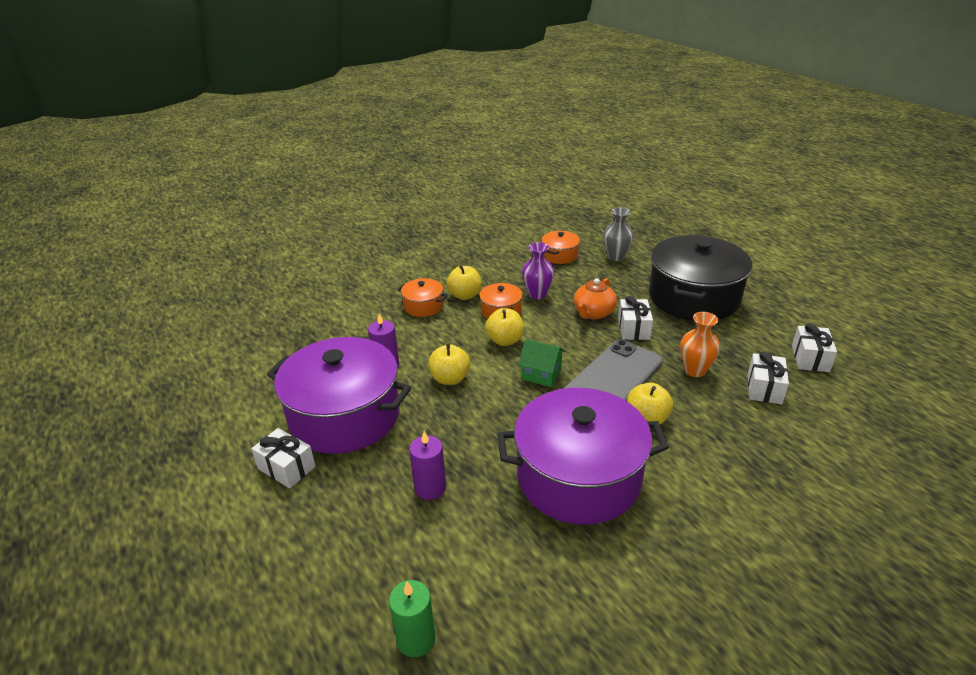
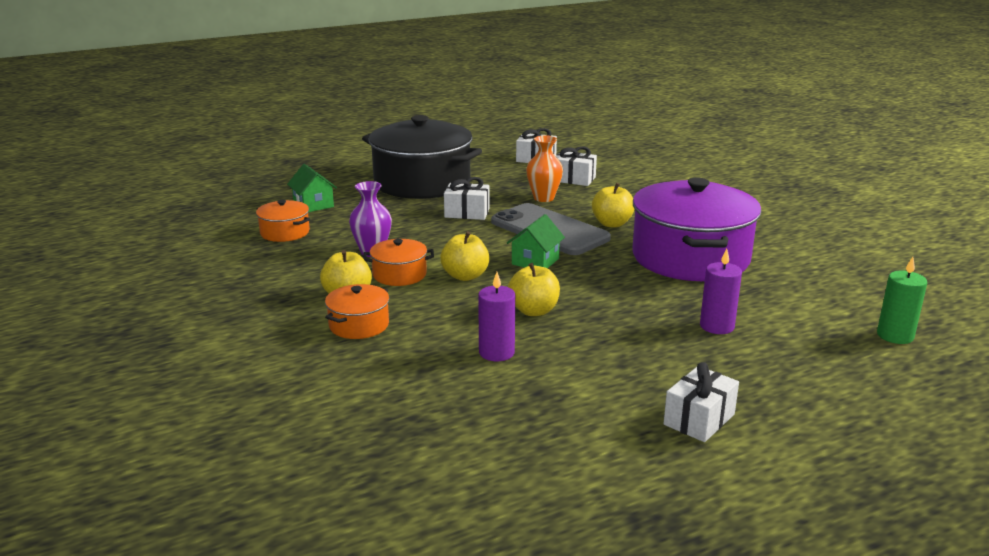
camera: 85 degrees left, 10 degrees down
purple pot [267,337,411,454] -> none
orange teapot [574,278,617,319] -> none
grey vase [603,208,634,261] -> green house [287,164,337,212]

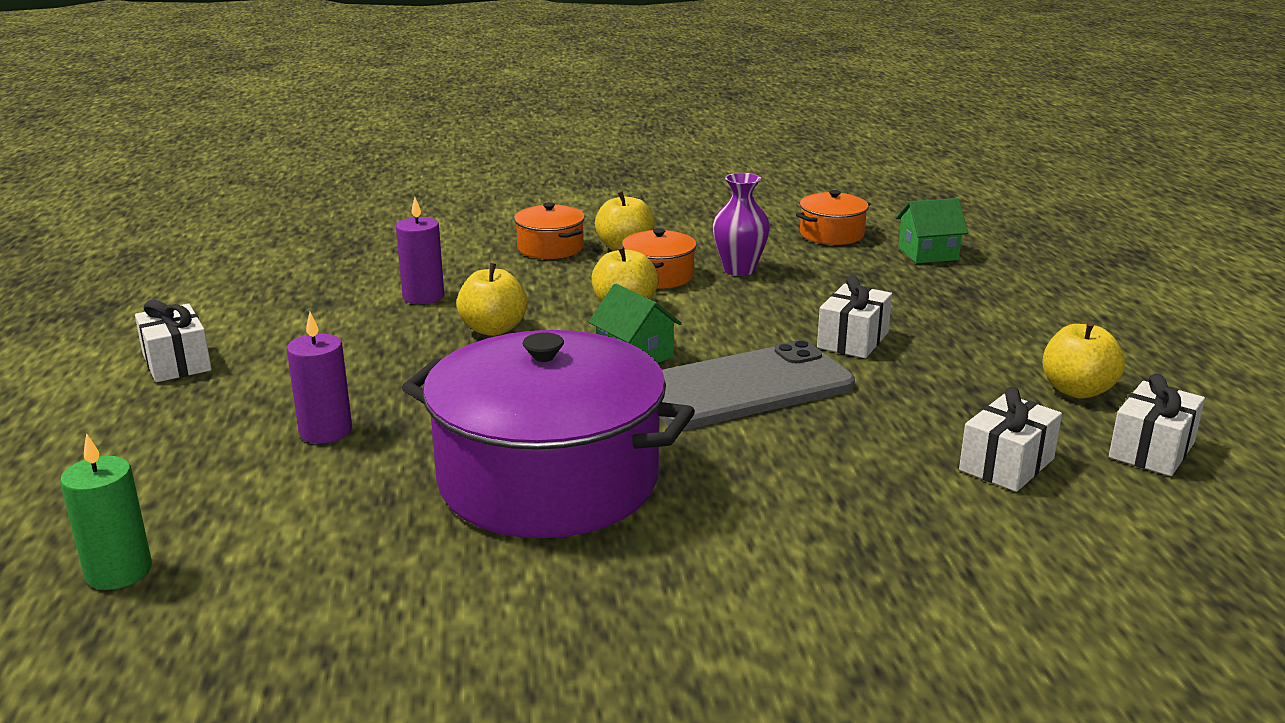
camera: 110 degrees right, 0 degrees up
black pot [362,115,482,199] -> none
orange vase [526,135,563,202] -> none
yellow apple [592,183,635,228] -> yellow apple moved to [1042,321,1125,399]

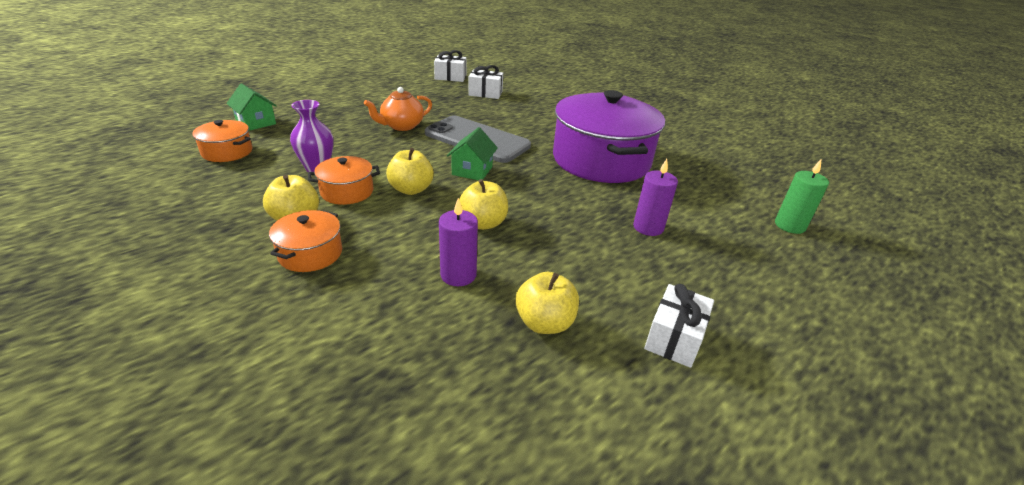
camera: 125 degrees left, 10 degrees up
white gift [817,276,892,358] -> orange teapot [364,87,432,131]
yellow apple [1042,321,1125,399] -> yellow apple moved to [515,272,579,334]

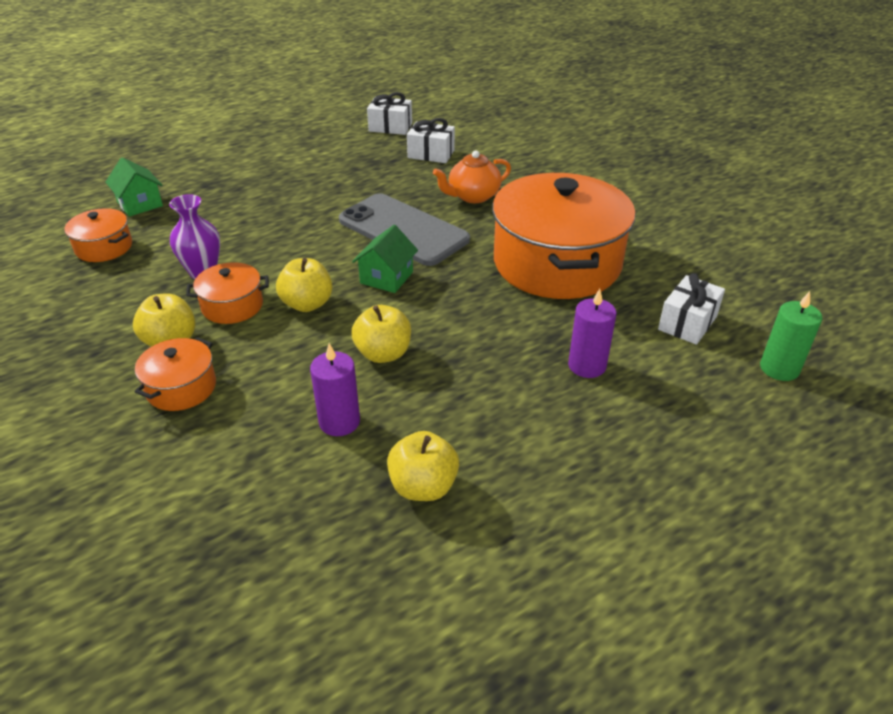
camera: 10 degrees right, 5 degrees up
orange teapot [364,87,432,131] -> orange teapot moved to [433,150,511,203]
purple pot [553,90,665,183] -> orange pot [492,173,636,299]
white gift [644,284,714,368] -> white gift moved to [658,273,725,345]

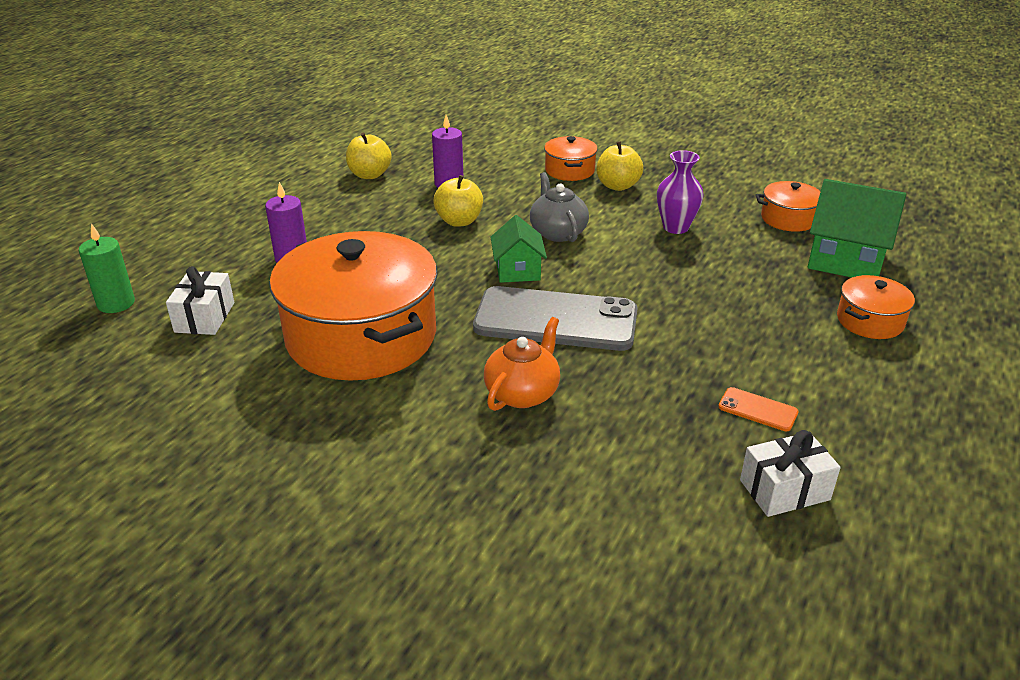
camera: 150 degrees right, 5 degrees down
green house [105,157,163,217] -> green house [808,179,906,278], size x1.64
orange pot [186,262,269,324] -> orange pot moved to [837,275,915,339]
yellow apple [276,258,332,312] -> grey teapot [530,172,589,242]
white gift [407,118,455,163] -> none
none -> orange phone [718,387,799,431]

